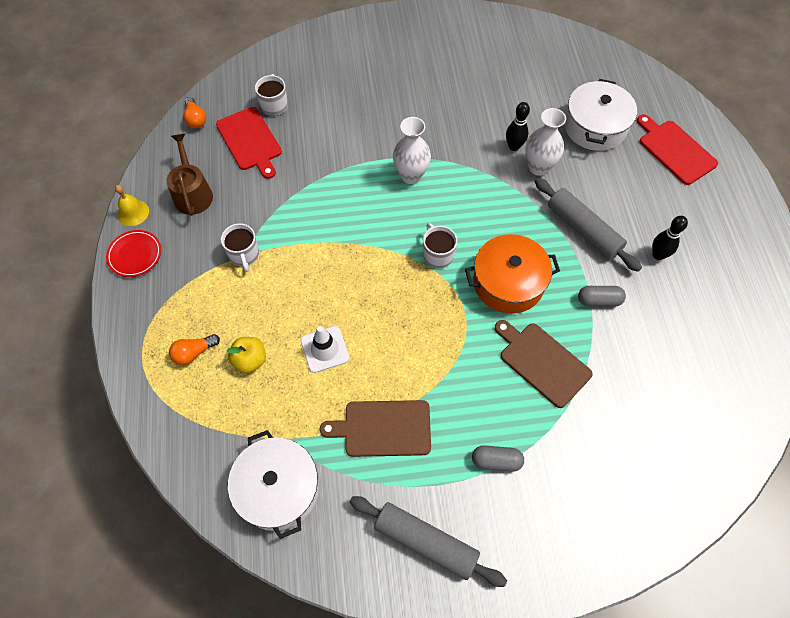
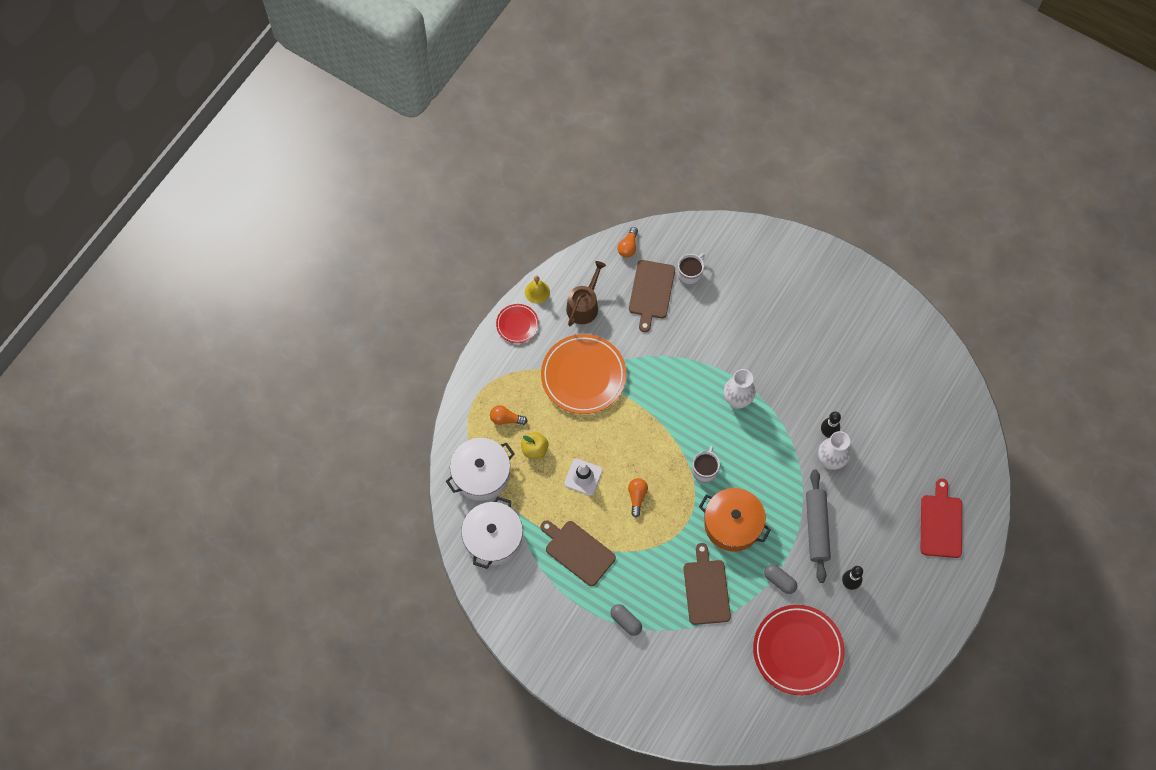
camera: 40 degrees right, 5 degrees up
red cutting board [216,107,282,179] -> brown cutting board [629,260,675,332]
white mug [221,223,259,272] -> orange plate [541,334,627,414]
grey rolling pin [350,496,507,587] -> none
white pot [564,79,637,151] -> white pot moved to [446,438,515,501]
none -> orange light bulb [628,478,648,518]
none -> red plate [753,605,845,695]

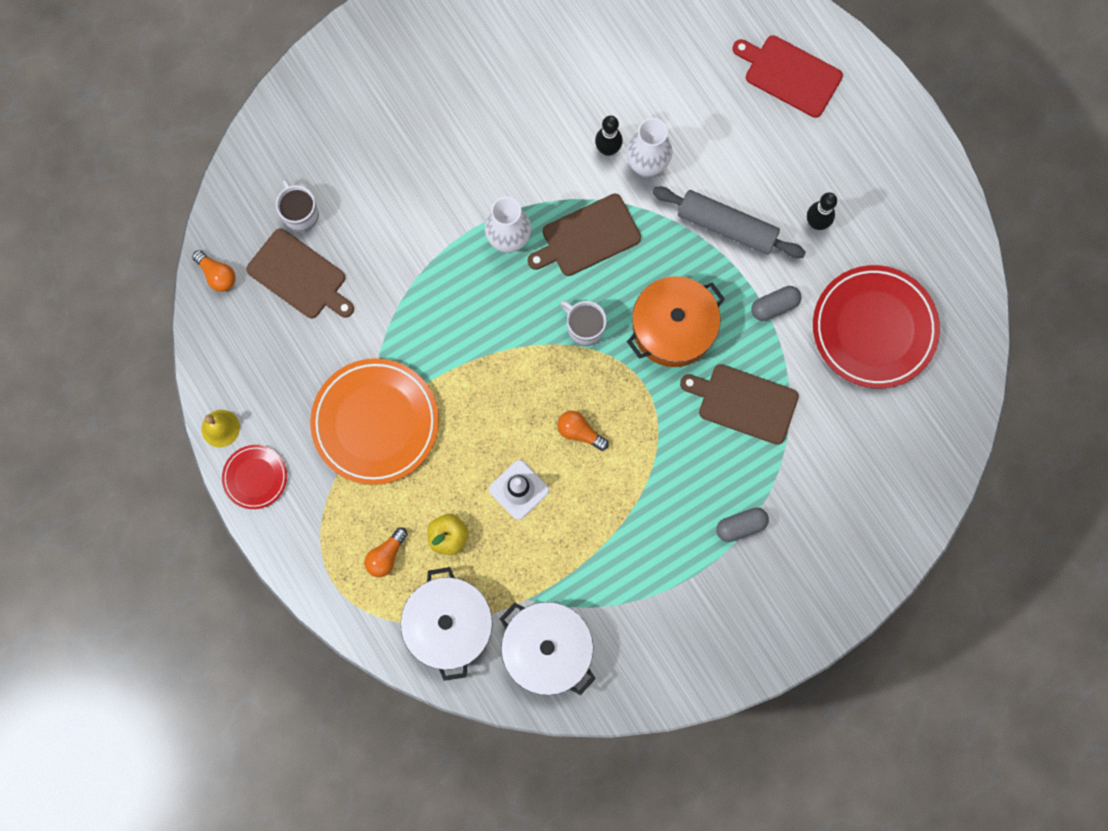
camera: 65 degrees left, 10 degrees up
brown cutting board [540,520,616,586] -> brown cutting board moved to [528,194,641,276]
brown watering can [566,261,606,326] -> none

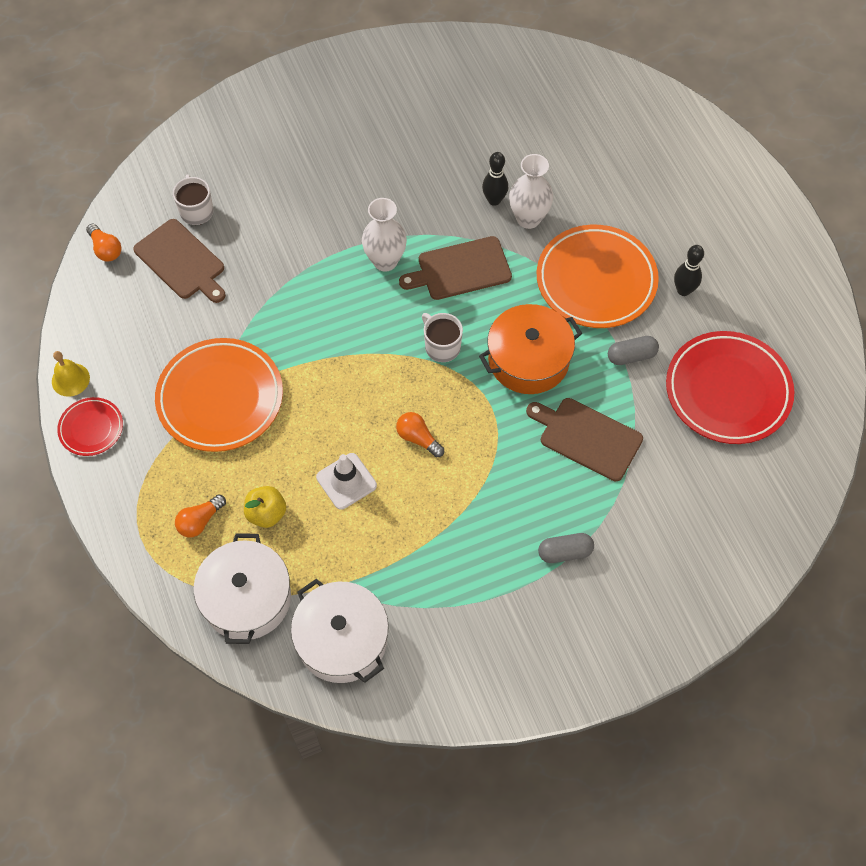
camera: 10 degrees right, 15 degrees down
grey rolling pin [652,187,806,258] -> orange plate [537,225,659,328]
red cutting board [733,35,843,118] -> none

